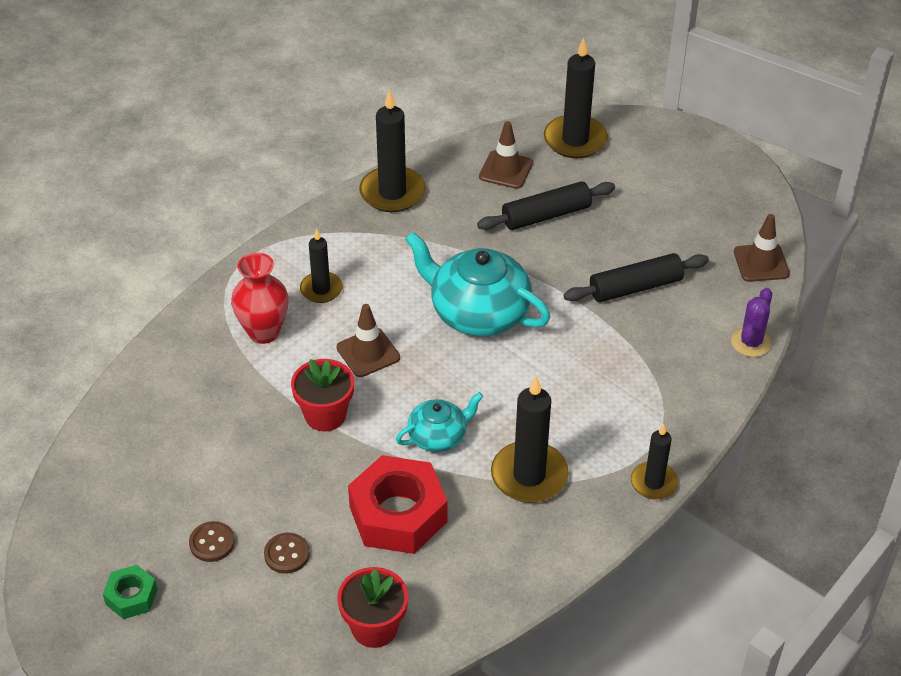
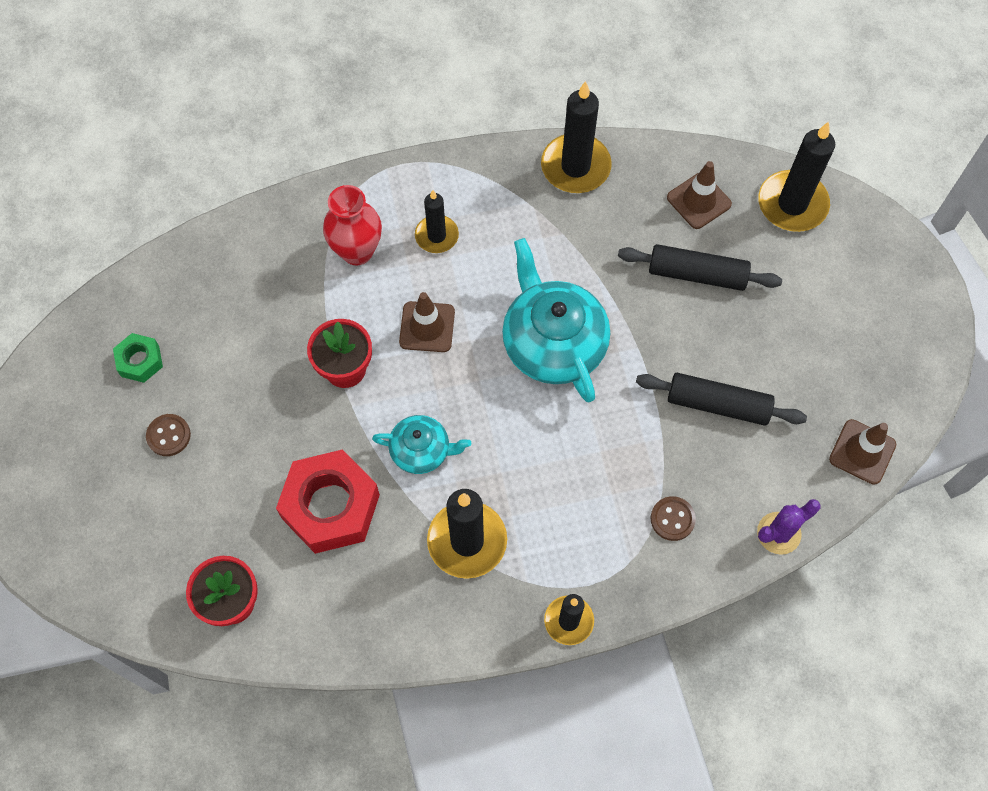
camera: 35 degrees right, 20 degrees up
green nut [103,565,158,619] -> green nut moved to [113,333,163,383]
brown button [264,533,310,574] -> brown button moved to [651,496,696,541]

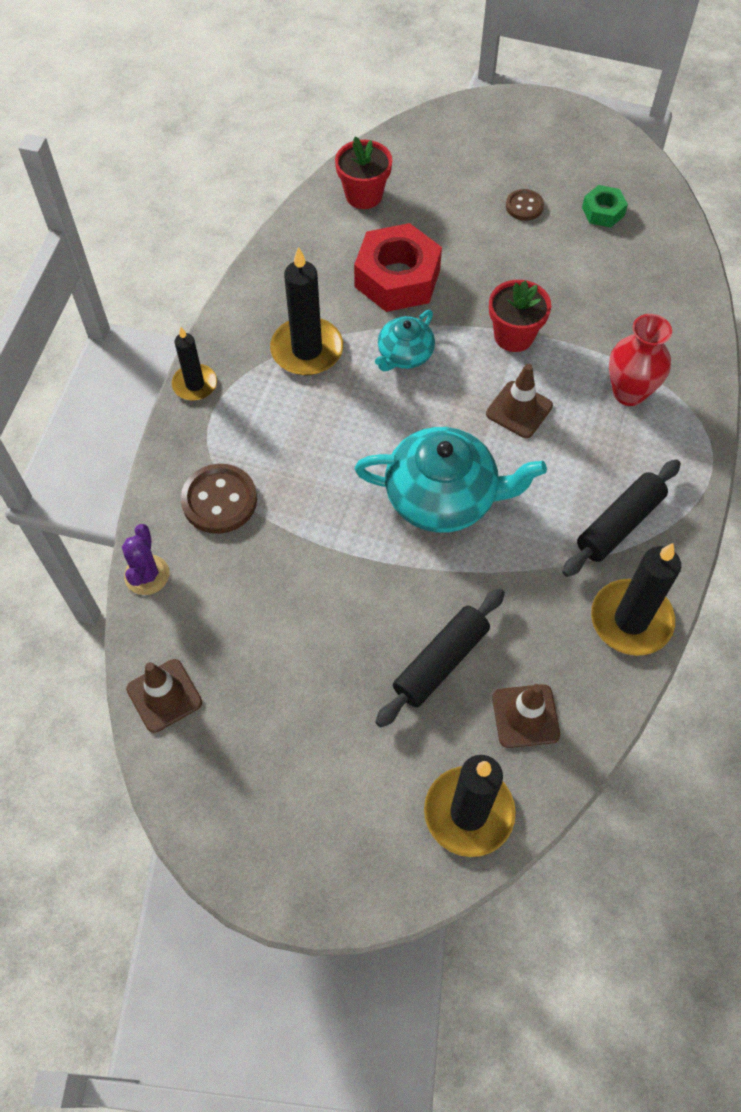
camera: 120 degrees right, 5 degrees down
black candle [415,190,459,253] -> none
black rolling pin [636,373,807,426] -> black rolling pin moved to [562,459,681,577]
brown button [651,496,696,541] -> brown button [181,464,257,534], size x1.70

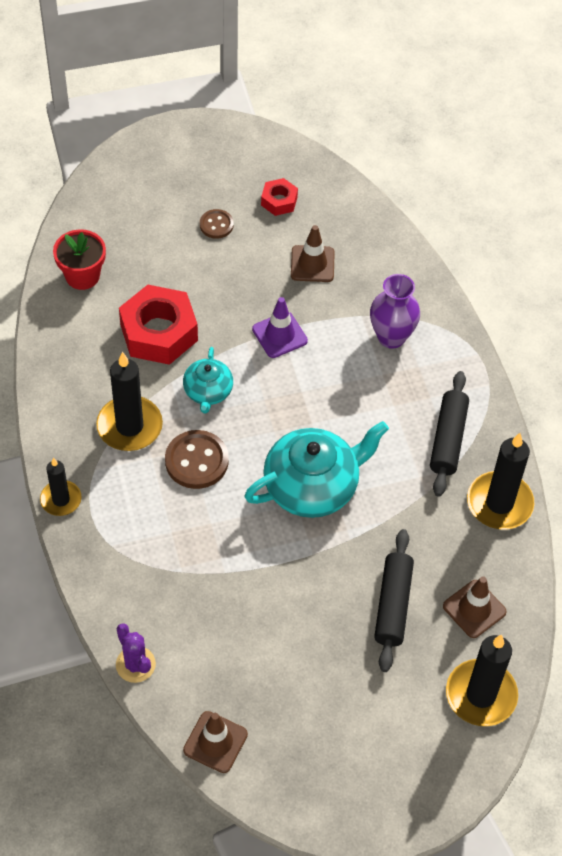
camera: 35 degrees left, 5 degrees down
brown button [181,464,257,534] -> brown button moved to [165,430,229,489]
brown traffic cone [486,364,553,438] -> brown traffic cone moved to [291,225,335,282]
red flower pot [489,280,551,352] -> purple traffic cone [252,297,308,358]
green nut [582,185,628,228] -> red nut [261,178,298,216]
red vase [609,314,672,406] -> purple vase [370,274,420,349]

